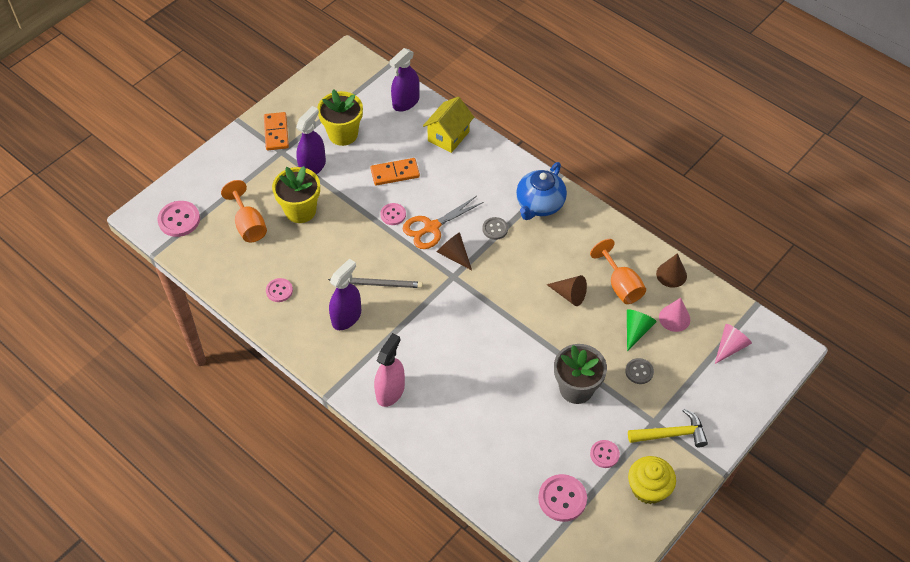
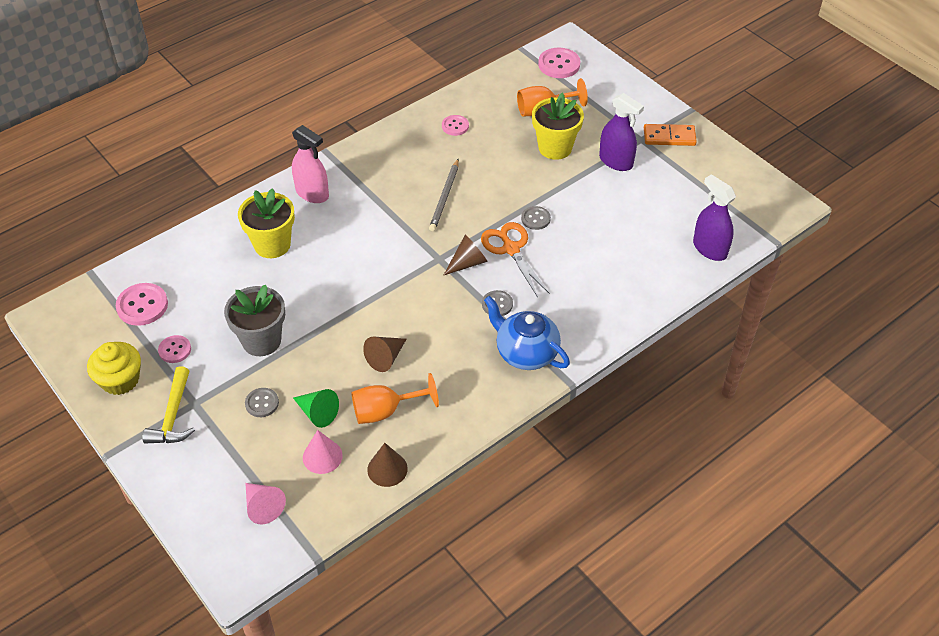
camera: 100 degrees right, 5 degrees down
yellow flower pot [317,89,363,146] -> yellow flower pot moved to [238,188,295,258]
purple spray bottle [329,259,361,330] -> none
orange domino [370,158,420,186] -> none
pink button [380,203,406,225] -> grey button [521,206,551,230]
yellow house [423,97,474,153] -> none

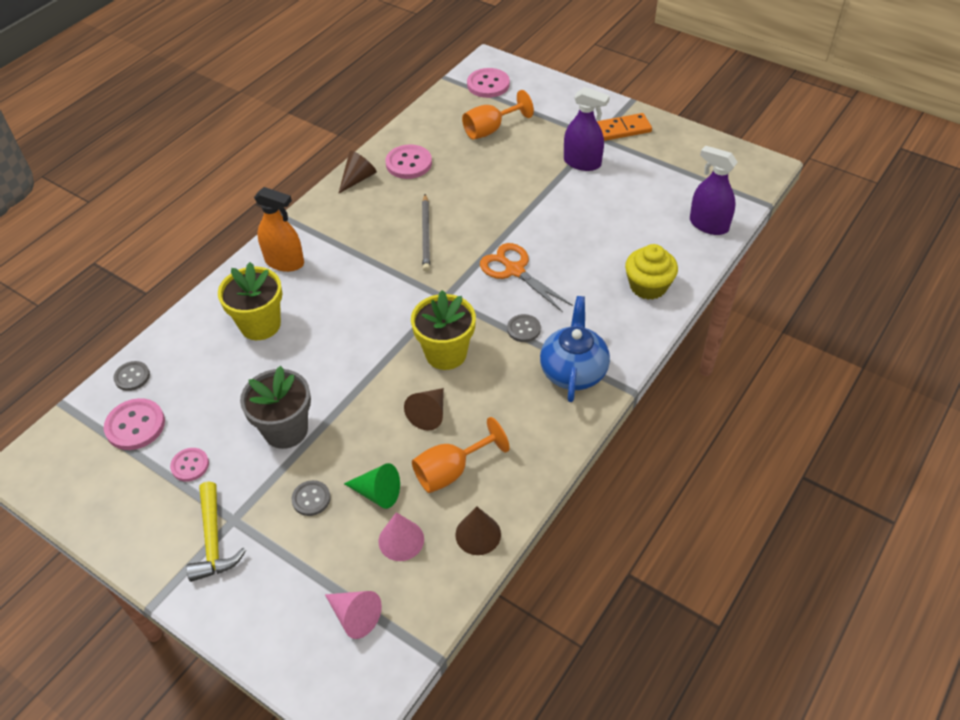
camera: 15 degrees left, 0 degrees up
yellow cupcake [87,342,141,395] -> yellow cupcake moved to [625,244,678,300]
pink spray bottle [292,125,329,203] -> orange spray bottle [254,187,304,272]
pink button [442,115,469,136] -> pink button [386,144,432,179], size x1.62
brown cone [443,235,487,276] -> brown cone moved to [338,151,377,194]
blue teapot [484,296,570,370] -> blue teapot turned 75 degrees clockwise [540,296,610,402]
grey button [521,206,551,230] -> grey button moved to [113,361,150,391]
yellow flower pot [532,93,584,160] -> yellow flower pot moved to [411,290,476,370]

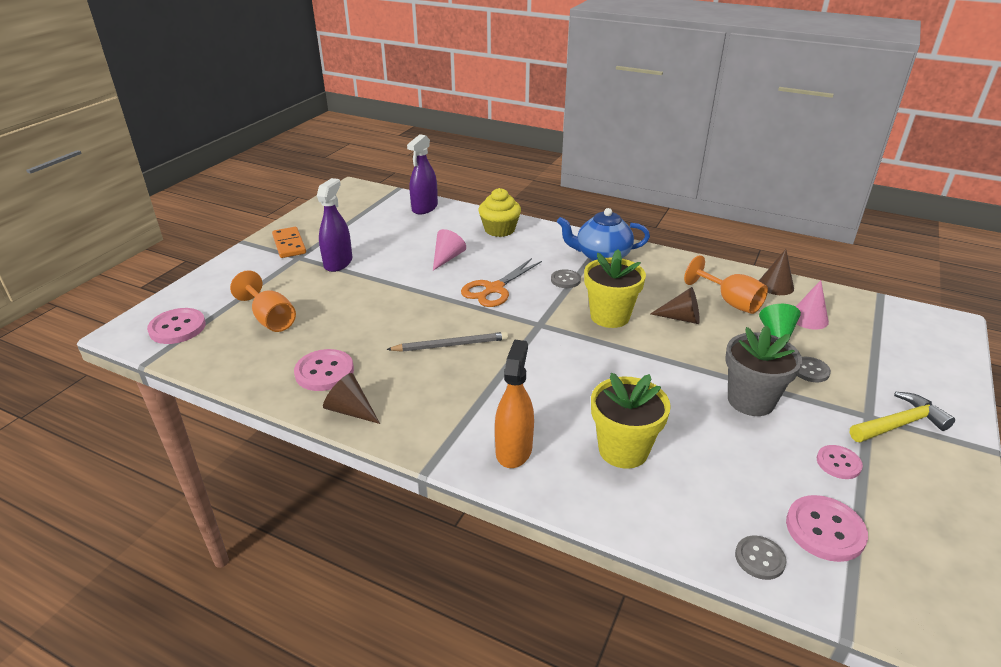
camera: 100 degrees left, 15 degrees down
pink cone [325,591,382,639] -> pink cone moved to [433,229,466,271]

